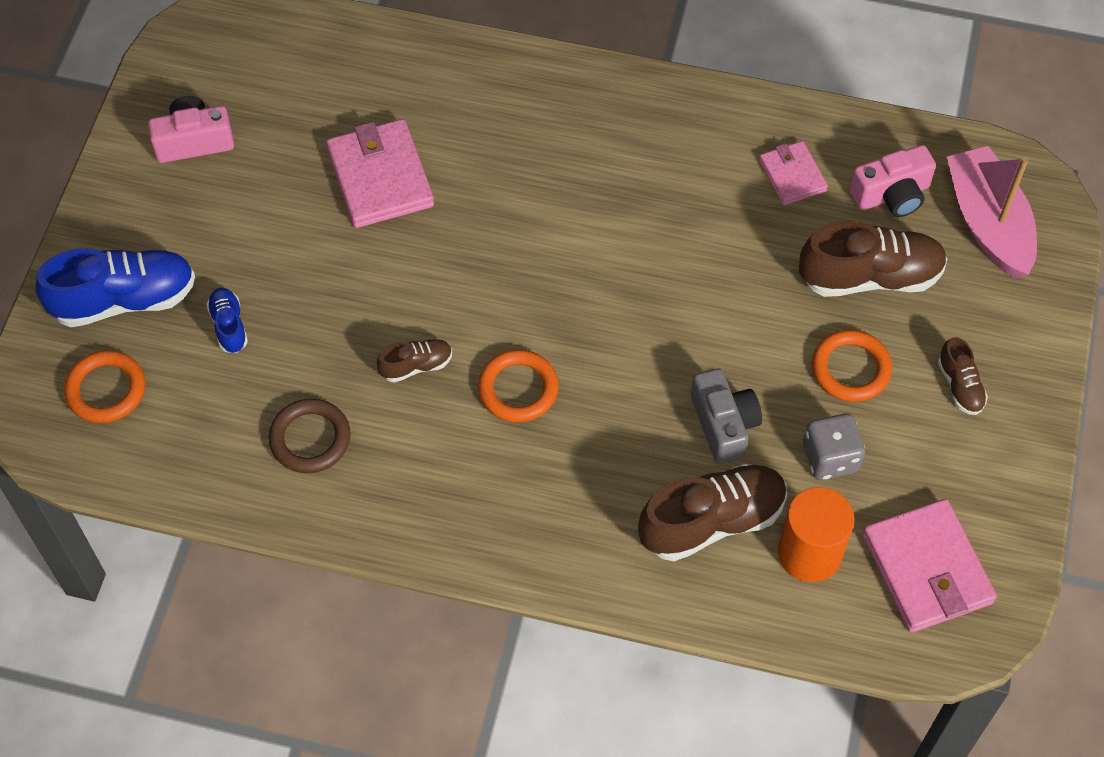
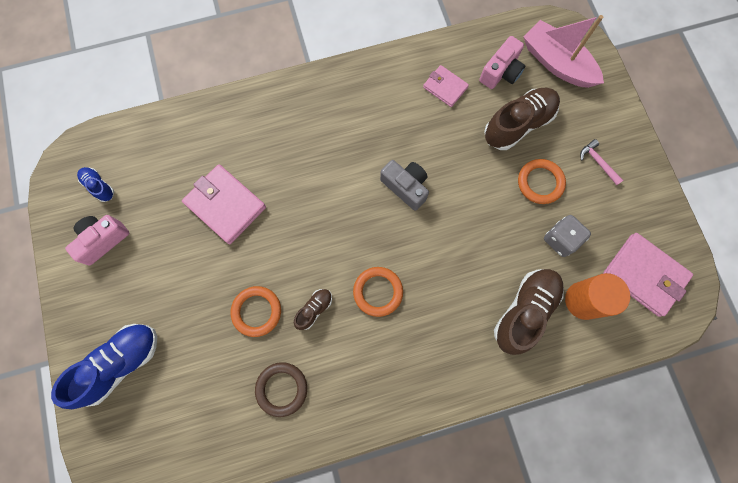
camera: 30 degrees left, 15 degrees up
orange ring [64,350,145,423] -> orange ring moved to [230,286,281,337]
blue shoe [206,288,248,353] -> blue shoe moved to [77,167,114,202]
grey camera [691,368,762,464] -> grey camera moved to [380,160,429,211]
brown shoe [938,337,988,415] -> pink hammer [580,139,623,185]

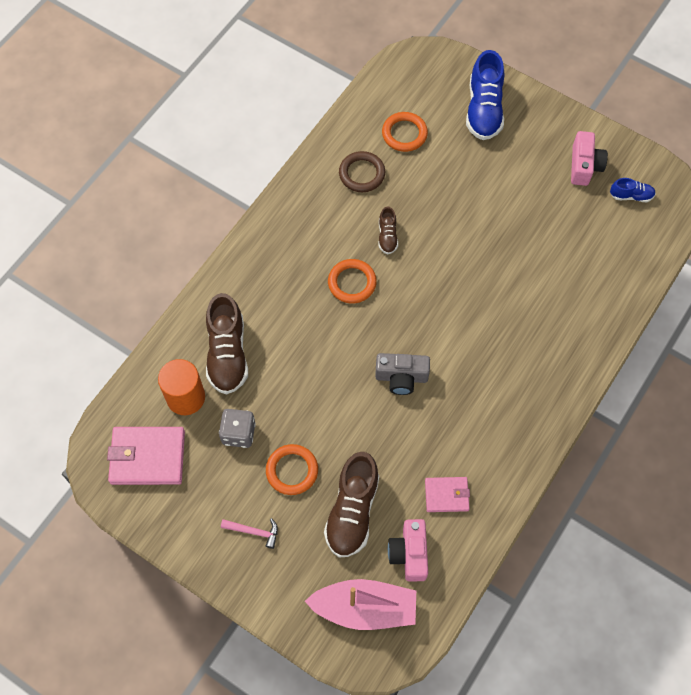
camera: 140 degrees right, 10 degrees down
pink wallet [182,164,266,244] -> none
orange ring [230,286,281,337] -> orange ring moved to [382,112,428,152]

